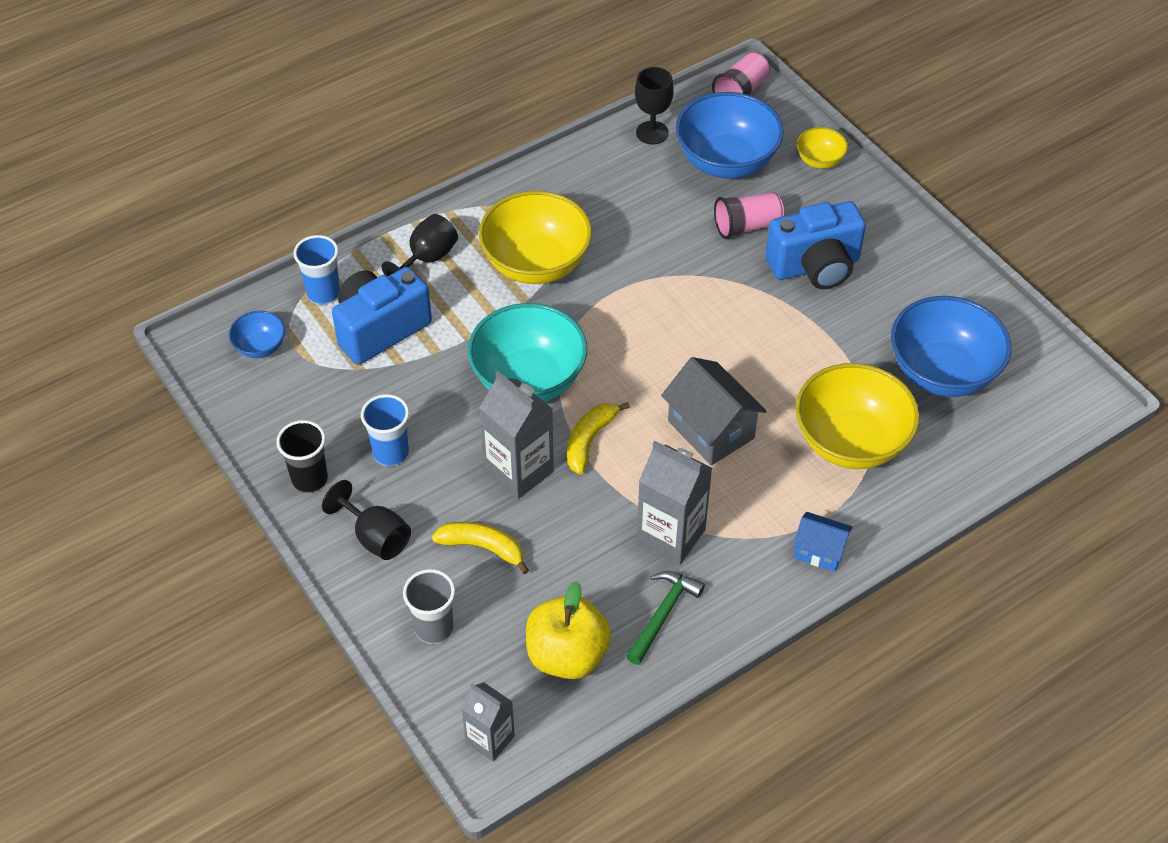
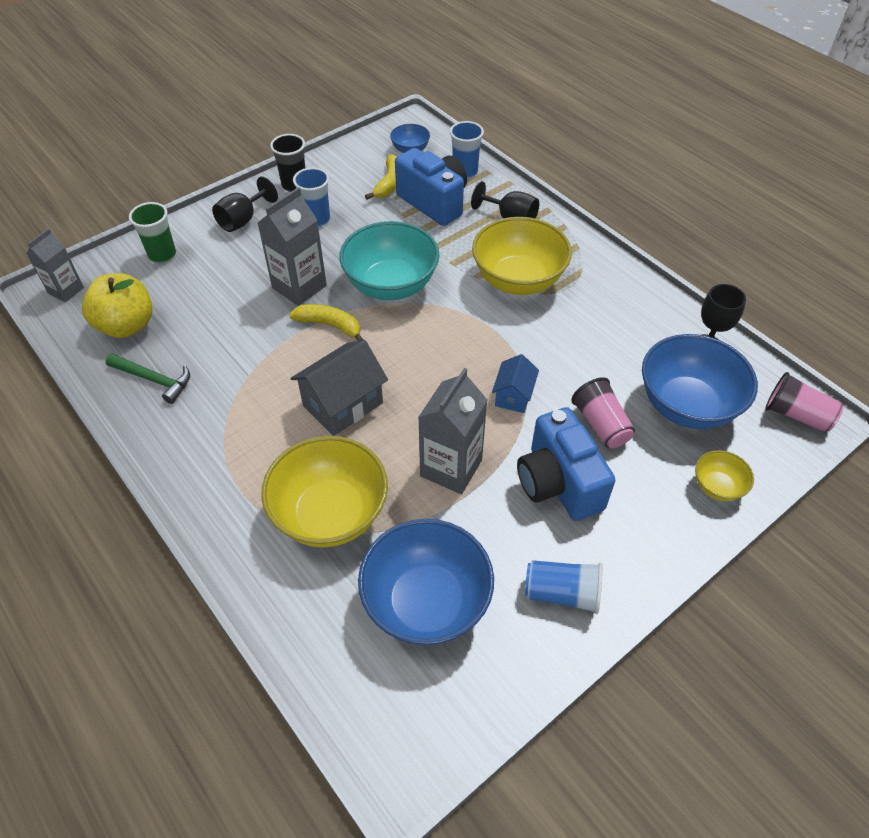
camera: 85 degrees right, 0 degrees up
grey cup [403,569,455,644] -> green cup [129,202,176,263]
yellow banana [432,522,529,574] -> yellow banana moved to [365,154,397,200]
grey carton [637,441,712,565] -> grey carton moved to [418,368,487,494]
blue house [793,512,853,572] -> blue house moved to [492,354,539,413]
none -> blue cup [525,560,603,614]

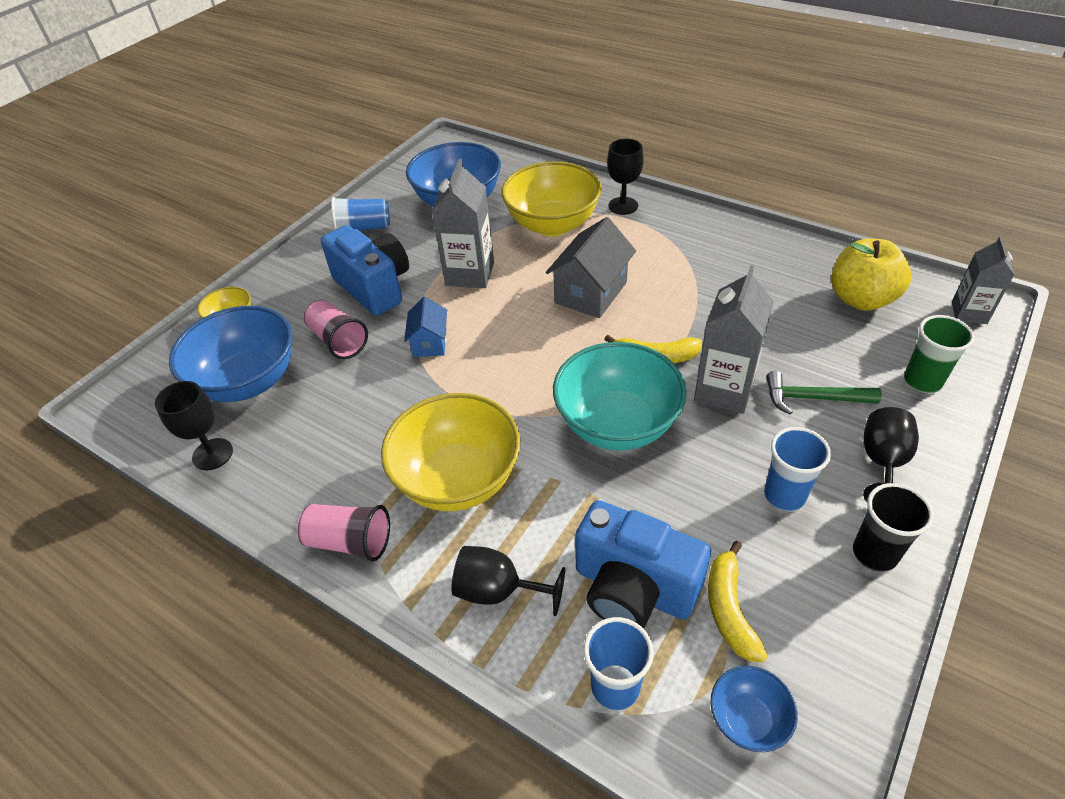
camera: 165 degrees right, 5 degrees down
green hammer [106,353,190,404] -> green hammer moved to [766,371,882,415]
pink cup [765,372,844,432] -> pink cup moved to [297,504,390,562]
none -> black goblet [607,139,644,215]

